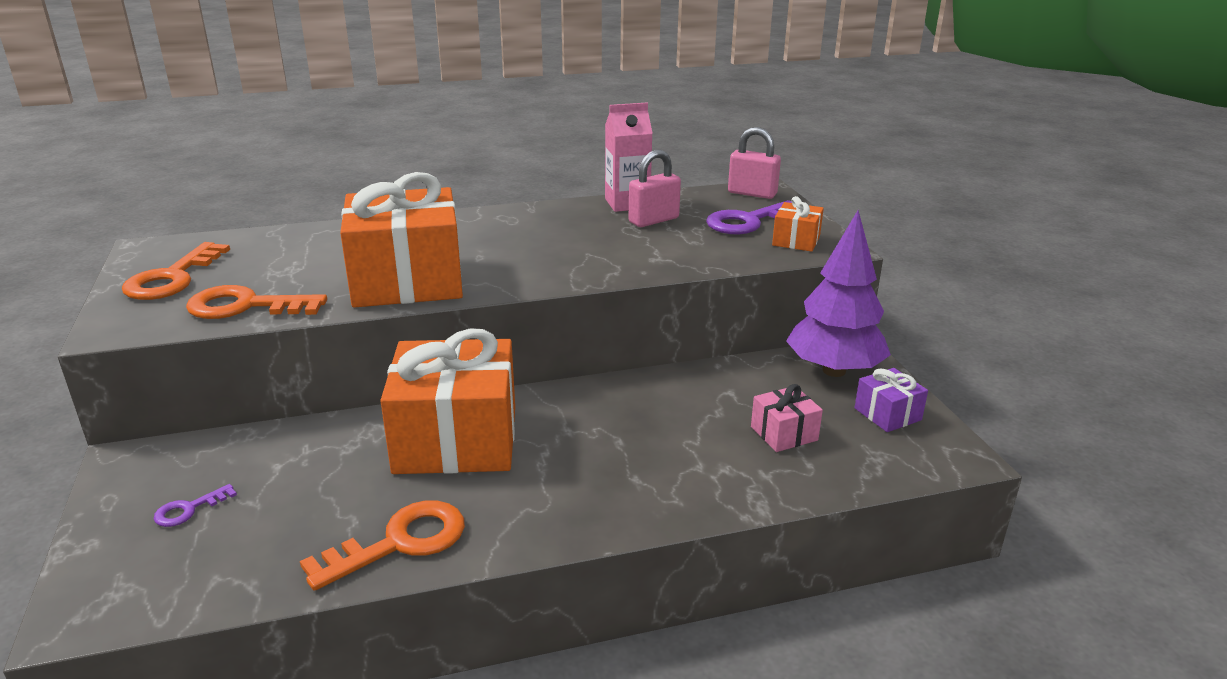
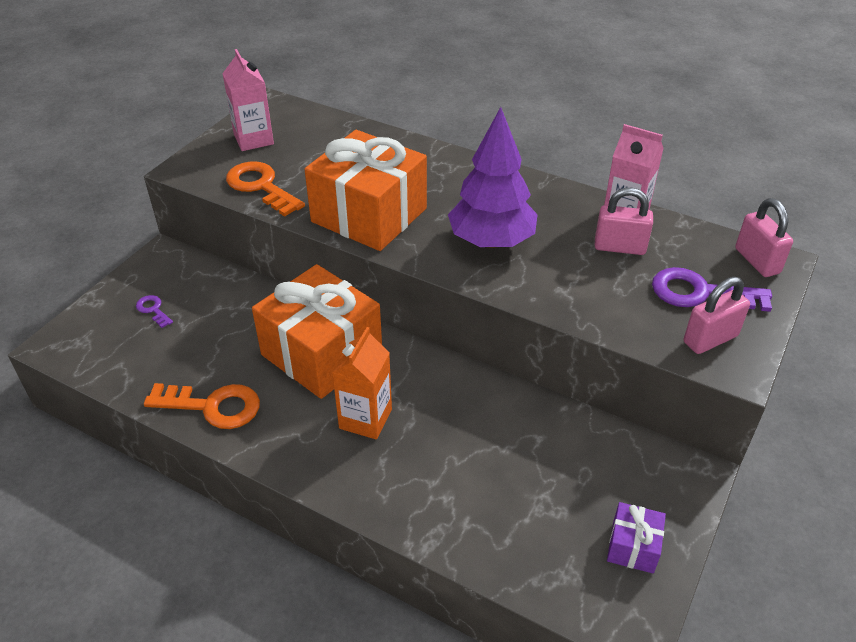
camera: 45 degrees right, 15 degrees up
orange key [122,242,230,300] -> pink carton [222,49,274,151]
purple key [154,484,237,527] -> purple key turned 45 degrees clockwise [136,295,173,328]
pink gift [751,384,823,452] -> none
orange gift [772,196,824,252] -> pink padlock [684,277,750,354]
purple tree [786,210,891,377] -> purple tree moved to [448,107,538,248]
none -> orange carton [332,327,392,439]

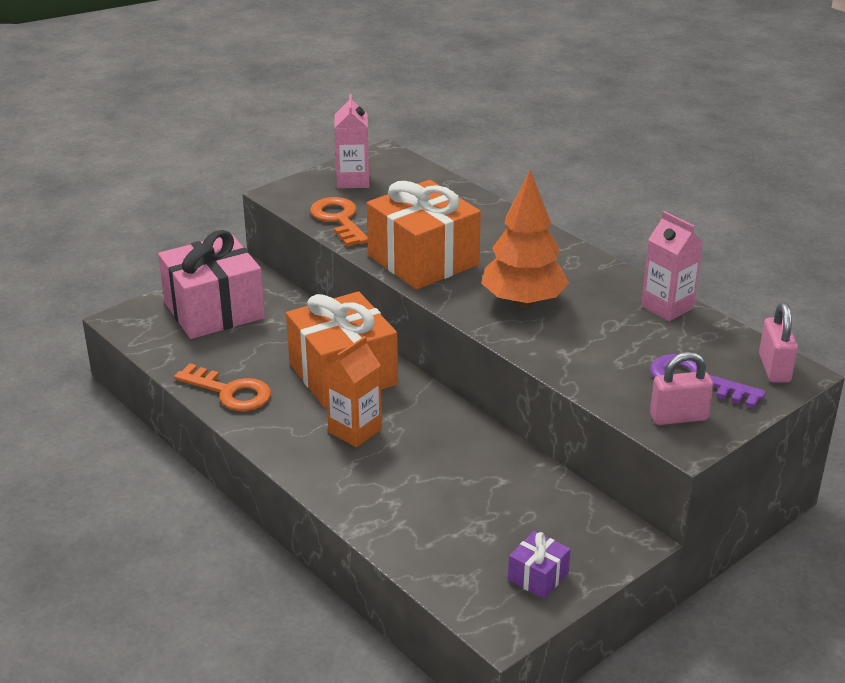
camera: 20 degrees right, 10 degrees down
purple key [136,295,173,328] -> pink gift [158,230,265,339]
purple tree [448,107,538,248] -> orange tree [481,170,569,308]
pink padlock [595,188,653,255] -> none

